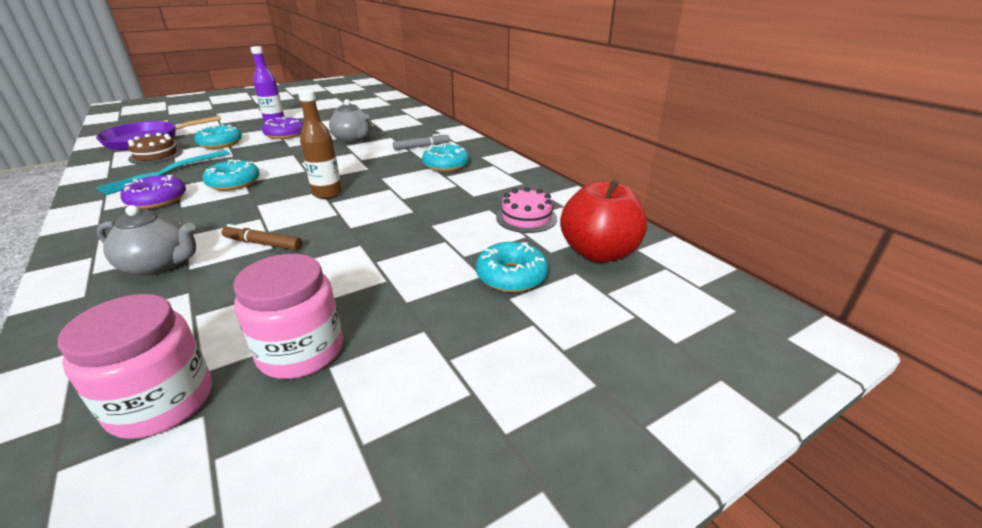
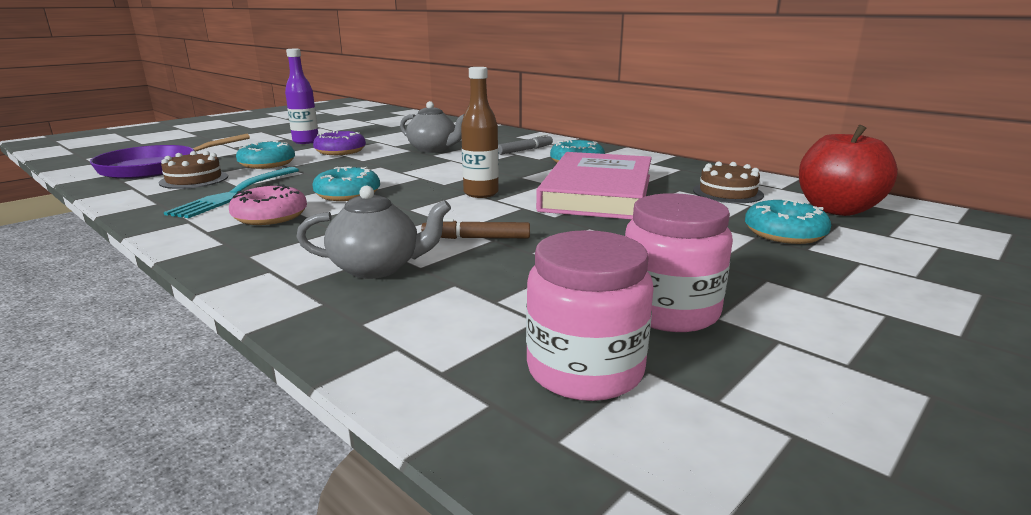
camera: 15 degrees left, 10 degrees down
purple donut [120,175,186,209] -> pink donut [229,184,307,225]
pink cake [496,187,557,233] -> brown cake [693,161,764,203]
none -> pink book [536,152,652,220]

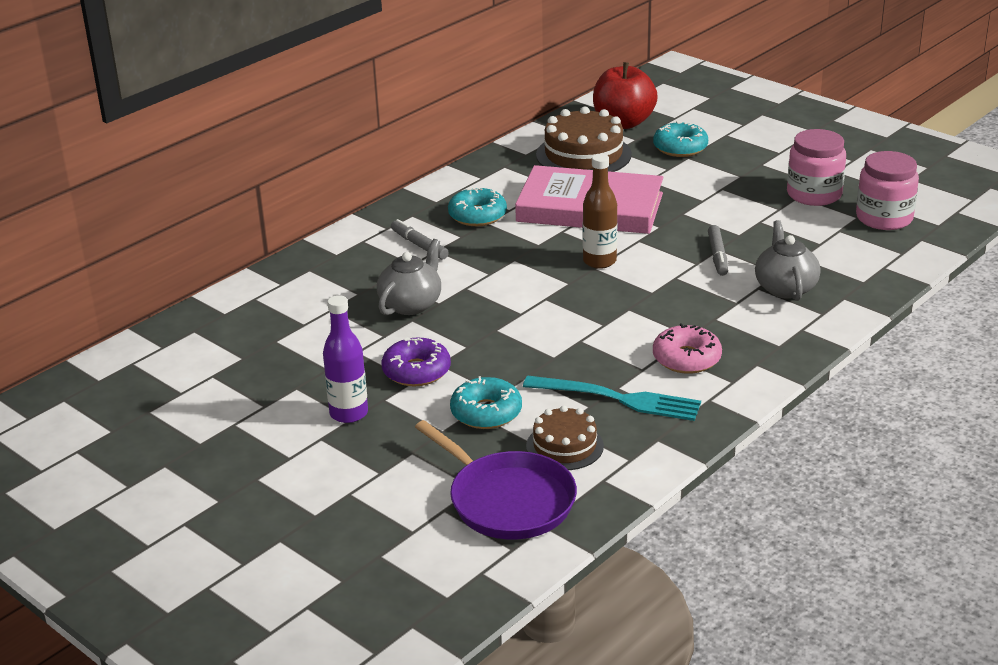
camera: 90 degrees left, 10 degrees up
turquoise donut [312,166,380,201] -> none
brown marker [421,218,530,239] -> grey marker [708,225,728,276]
brown cake [693,161,764,203] -> brown cake [536,106,632,172], size x1.66

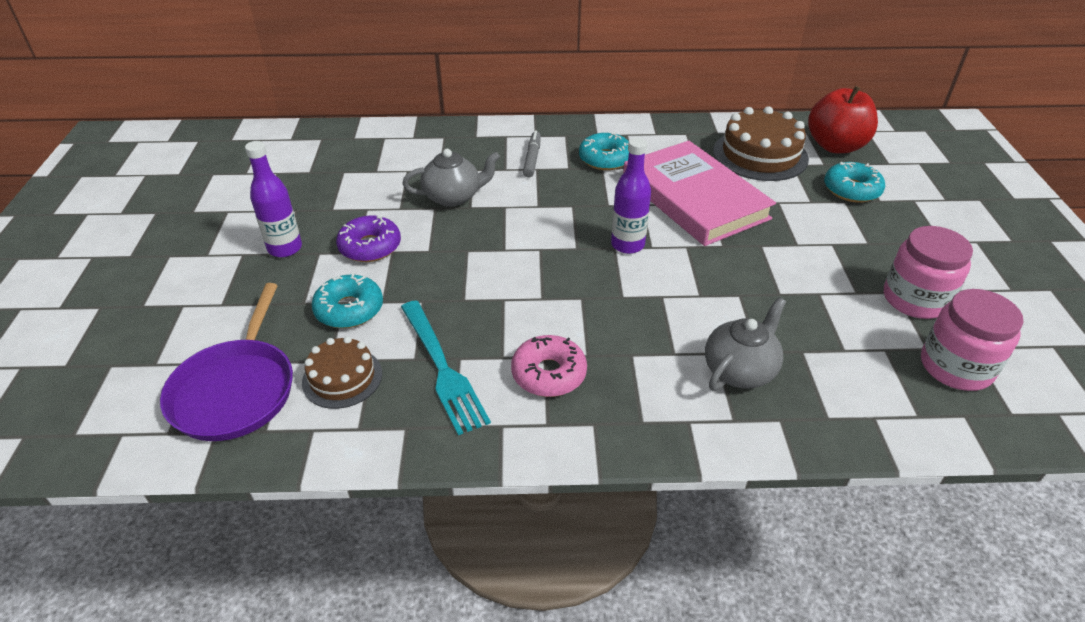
camera: 45 degrees right, 10 degrees up
brown bottle [583,154,617,269] -> purple bottle [611,138,651,254]
grey marker [708,225,728,276] -> none

